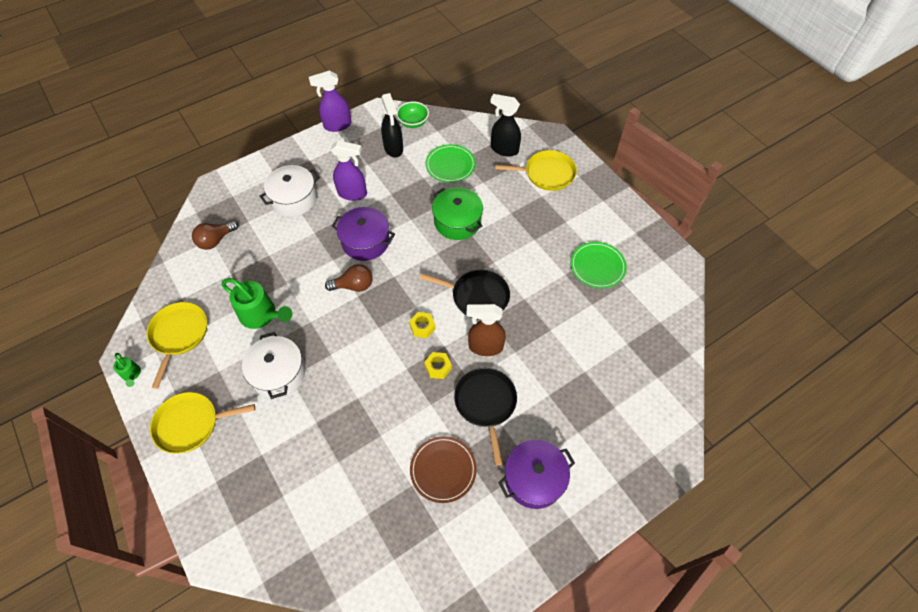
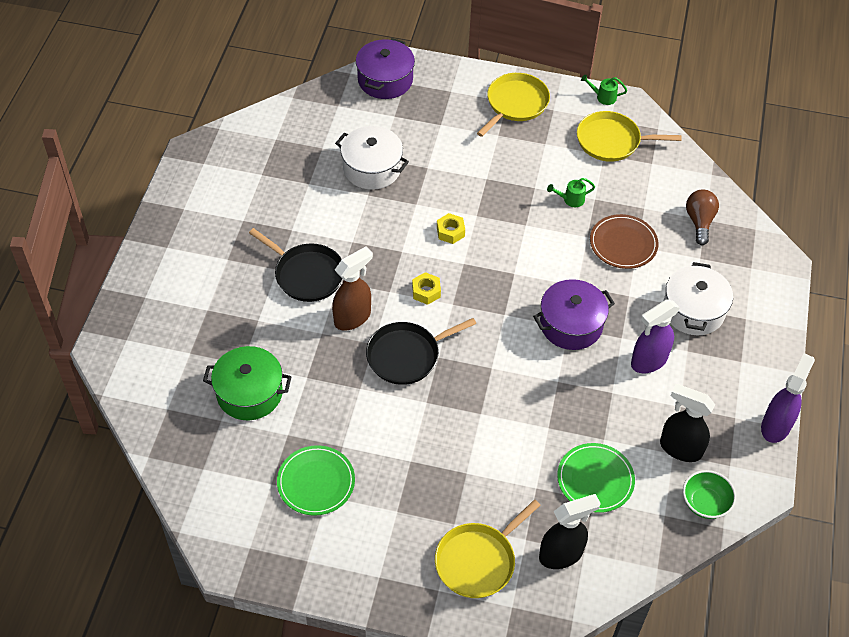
camera: 135 degrees right, 5 degrees down
yellow pan [147,302,207,389] -> yellow pan turned 135 degrees clockwise [577,111,682,162]
green watering can [221,278,292,329] -> green watering can [547,178,595,207], size x0.49
white pot [242,332,306,399] -> white pot moved to [335,126,409,190]
brown light bulb [325,264,373,292] -> none
brown plate [410,436,477,503] -> brown plate moved to [590,214,658,269]
yellow nut [424,352,452,379] -> yellow nut moved to [437,213,465,244]
green pot [432,187,483,240] -> green pot moved to [203,346,291,420]
purple pot [498,440,575,509] -> purple pot moved to [356,38,415,99]

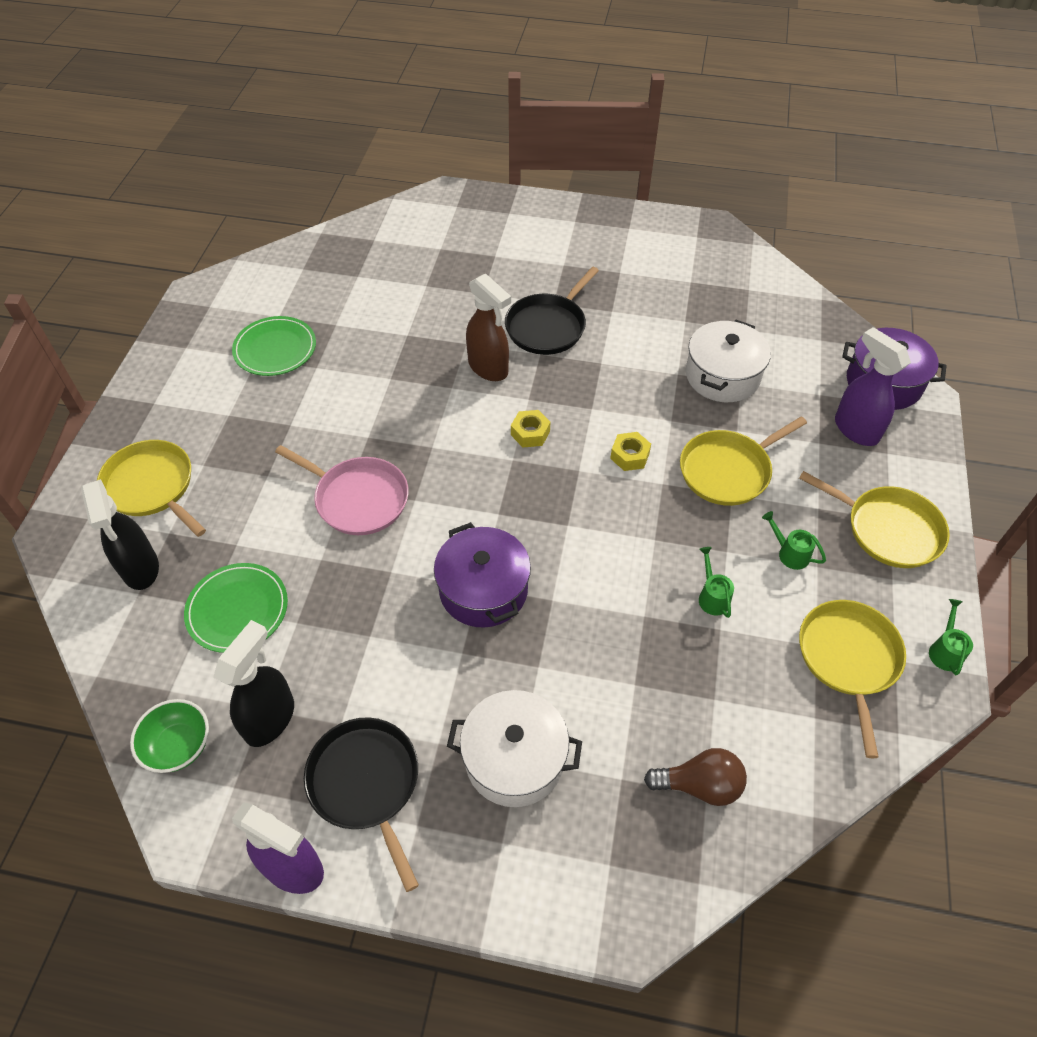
camera: 90 degrees right, 0 degrees up
green pot [203,346,291,420] -> none
black pan [366,318,476,385] -> black pan moved to [304,717,419,892]
brown plate [590,214,658,269] -> none
purple spray bottle [631,299,680,373] -> purple spray bottle moved to [835,327,911,446]
none -> pink pan [275,445,409,535]
none -> yellow pan [680,417,807,506]
none -> green watering can [762,511,826,570]

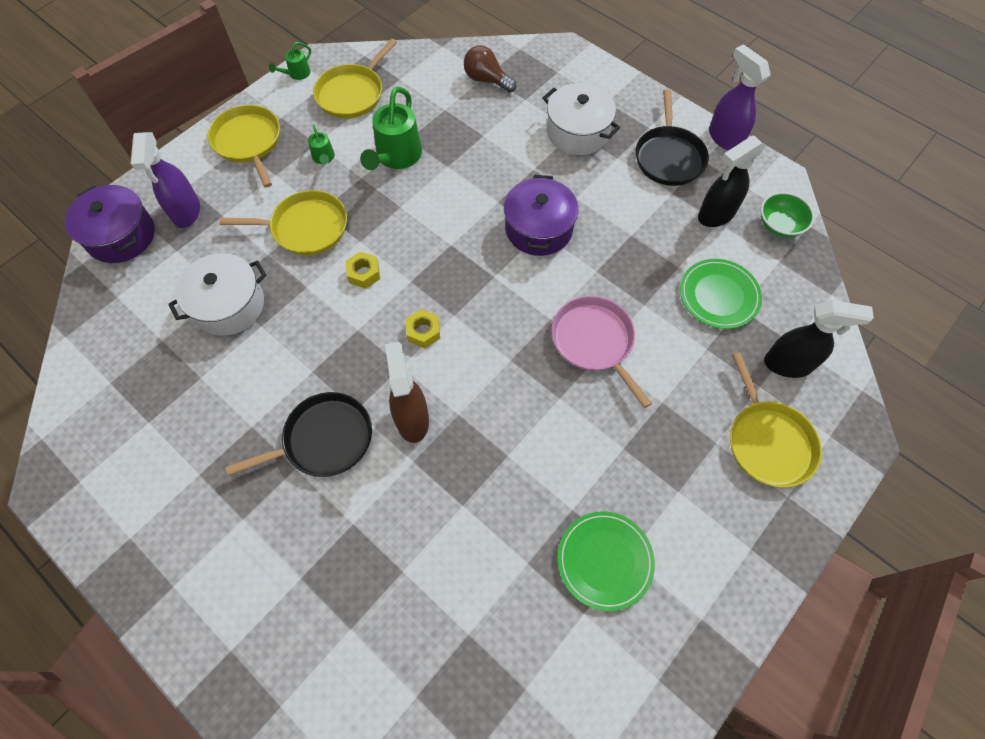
camera: 150 degrees left, 10 degrees up
black spray bottle [81,479,159,590] -> black spray bottle turned 90 degrees clockwise [764,300,874,378]
green watering can [699,547,734,618] -> green watering can [360,87,422,170], size x2.02

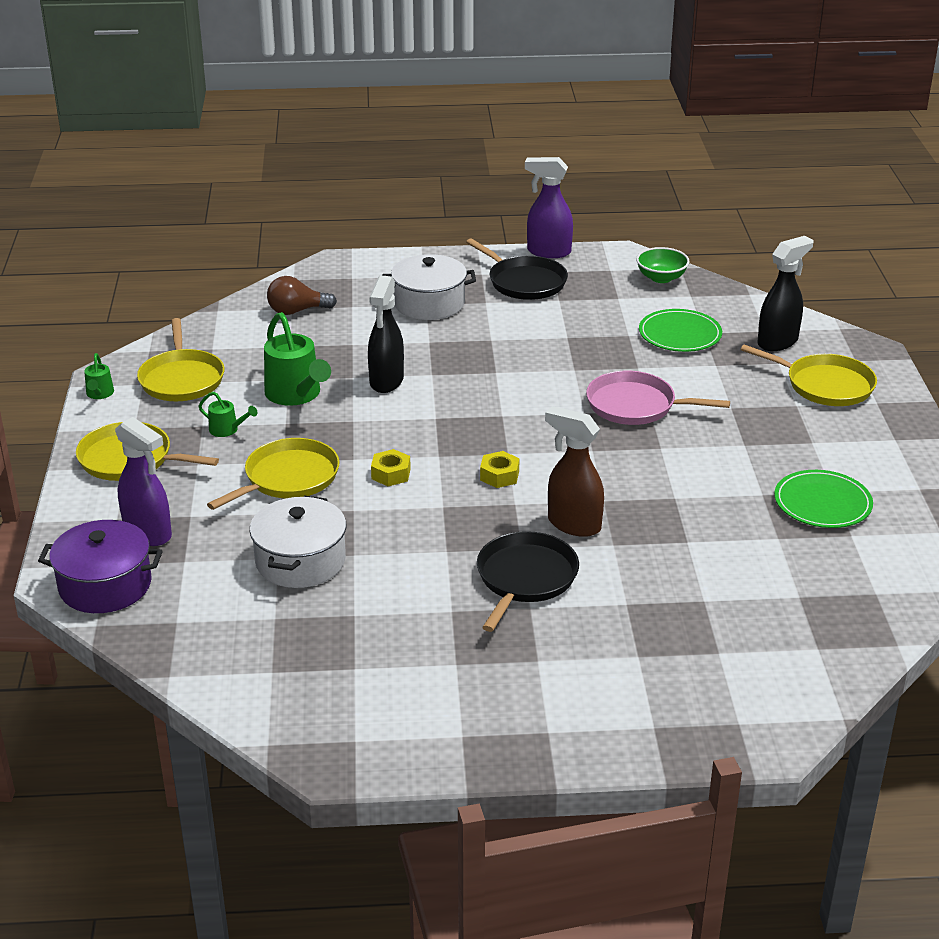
camera: 45 degrees left, 30 degrees down
purple pot [504,175,579,256] -> none
black spray bottle [698,135,766,227] -> black spray bottle moved to [368,275,404,393]

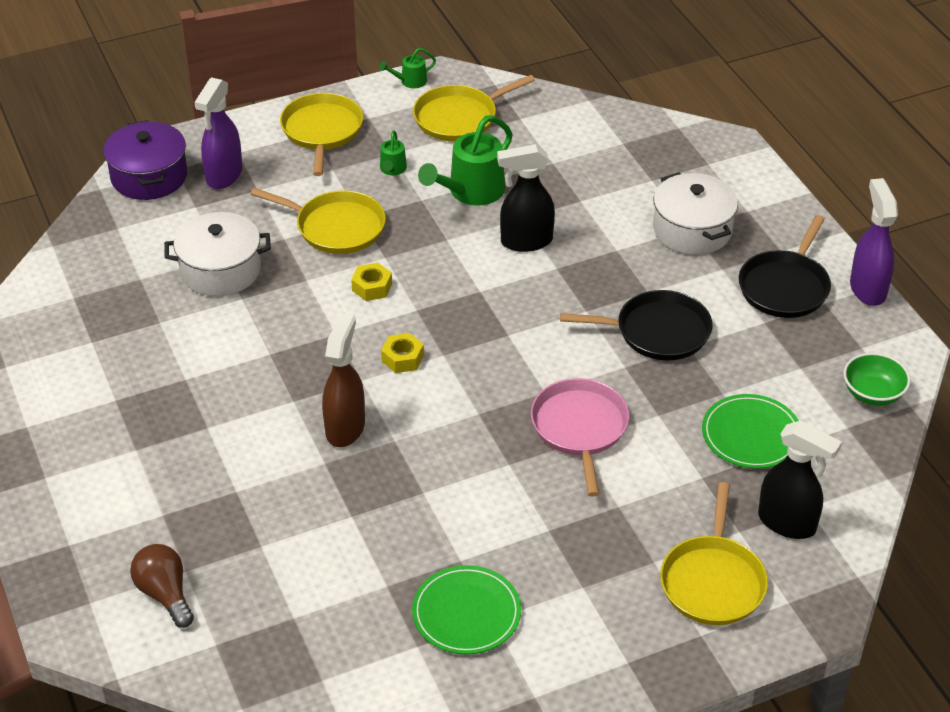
camera: 70 degrees right, 10 degrees up
brown light bulb [267,276,337,315] -> brown light bulb moved to [130,544,194,628]
black pan [477,531,579,632] -> black pan moved to [560,290,713,360]

